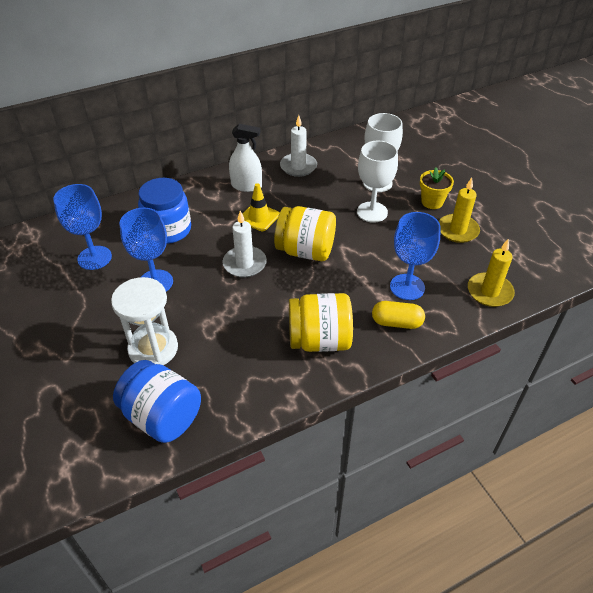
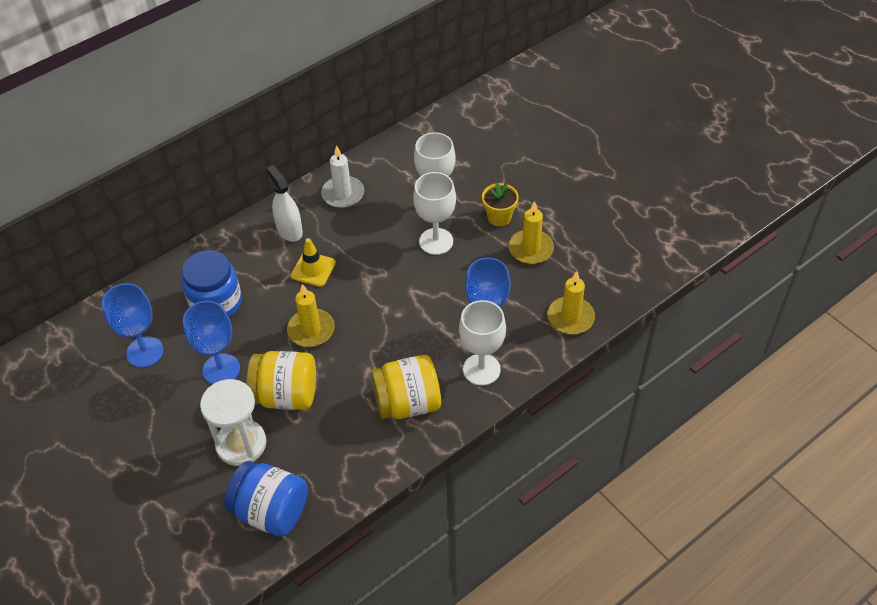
camera: 10 degrees left, 5 degrees up
white candle [222,211,267,278] -> yellow candle [287,284,335,347]
white spray bottle [229,124,262,192] -> white spray bottle turned 120 degrees counterclockwise [267,165,303,242]
yellow jar [274,206,336,261] -> yellow jar moved to [246,351,316,410]
yellow capsule [372,301,425,329] -> white goblet [459,300,506,386]

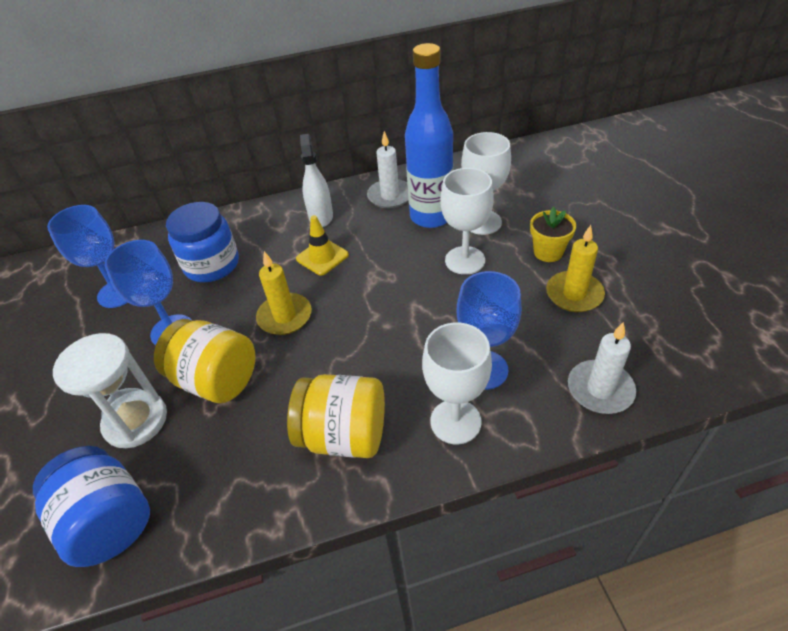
camera: 25 degrees right, 5 degrees down
yellow candle [547,271,595,334] -> white candle [568,322,636,414]
none -> blue bottle [405,43,453,228]

